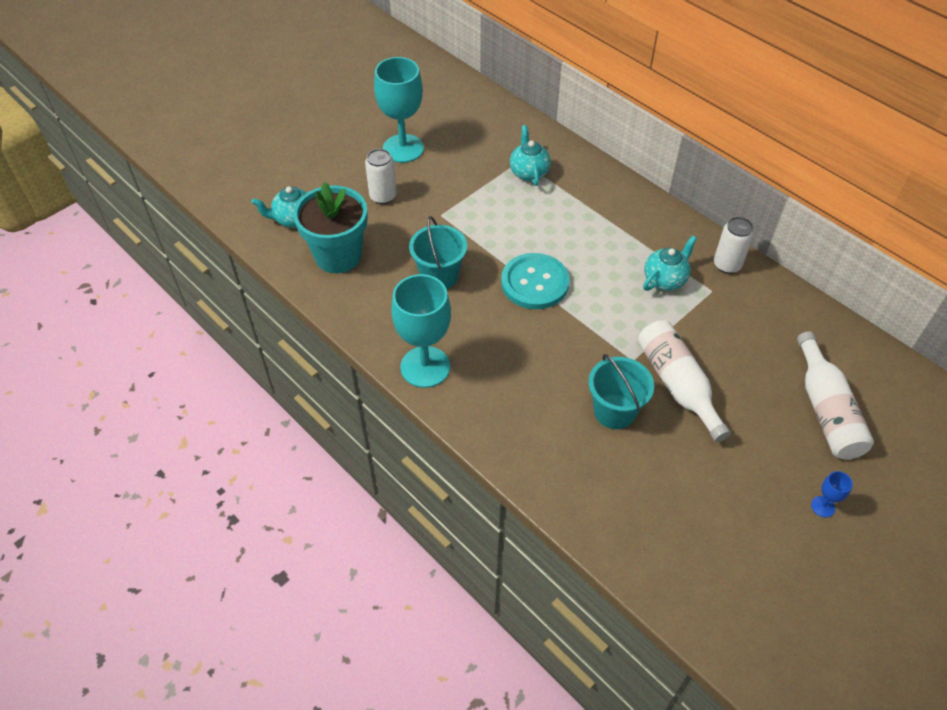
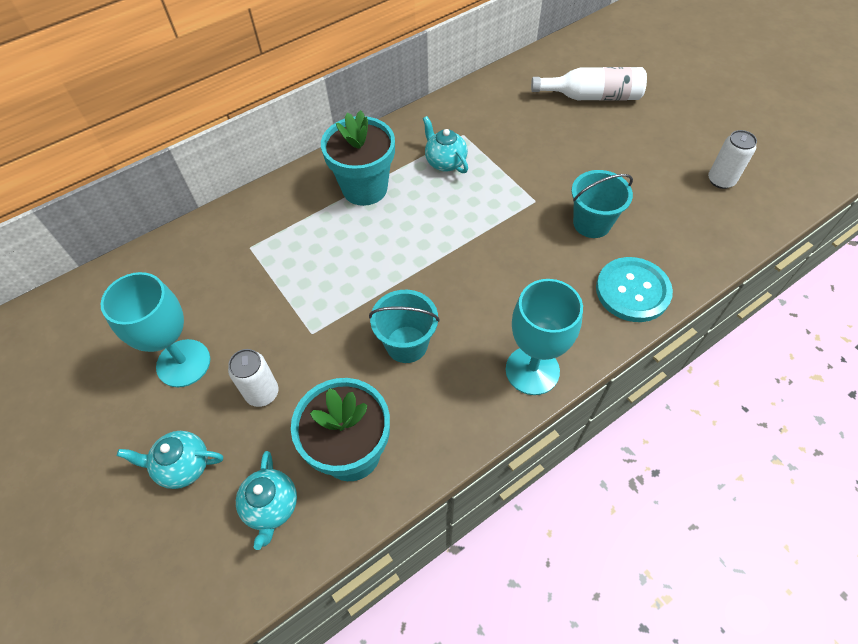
camera: 80 degrees left, 5 degrees up
turquoise button [501,253,569,309] -> turquoise button moved to [596,257,673,322]
turquoise teapot [510,125,551,186] -> turquoise teapot moved to [117,431,223,489]
white bottle [638,320,731,442] -> none
white can [714,217,754,274] -> white can moved to [708,130,757,189]
blue goblet [811,471,853,517] -> none
none -> turquoise flower pot [321,110,395,206]

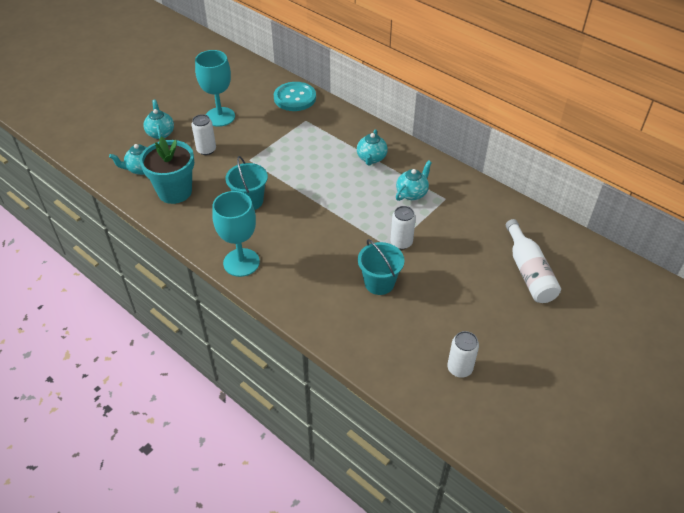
camera: 75 degrees right, 10 degrees down
turquoise flower pot [321,110,395,206] -> turquoise teapot [357,129,388,165]
turquoise button [596,257,673,322] -> turquoise button moved to [274,82,316,111]
none -> white can [391,206,416,249]

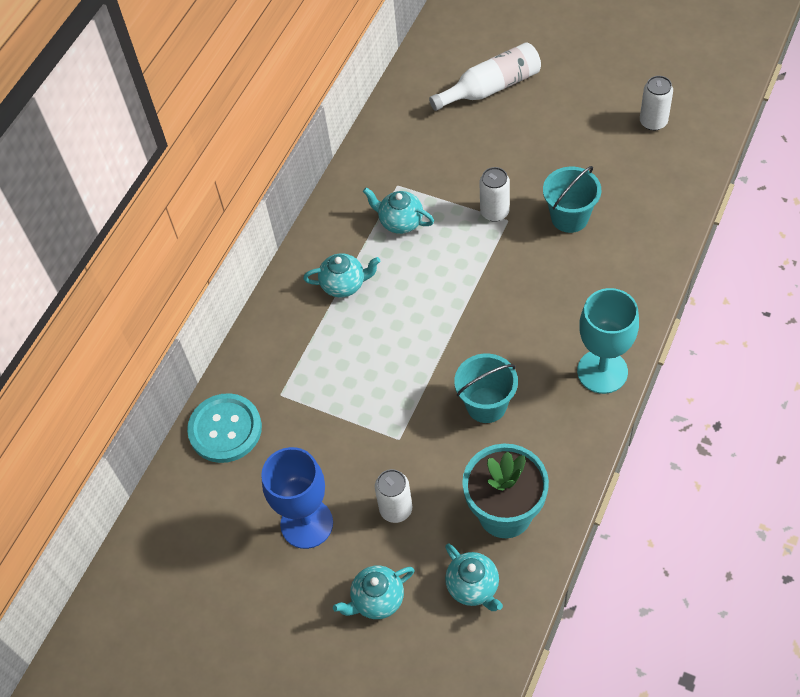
camera: 100 degrees left, 10 degrees up
turquoise goblet [195,50,235,127] -> blue goblet [261,447,333,549]

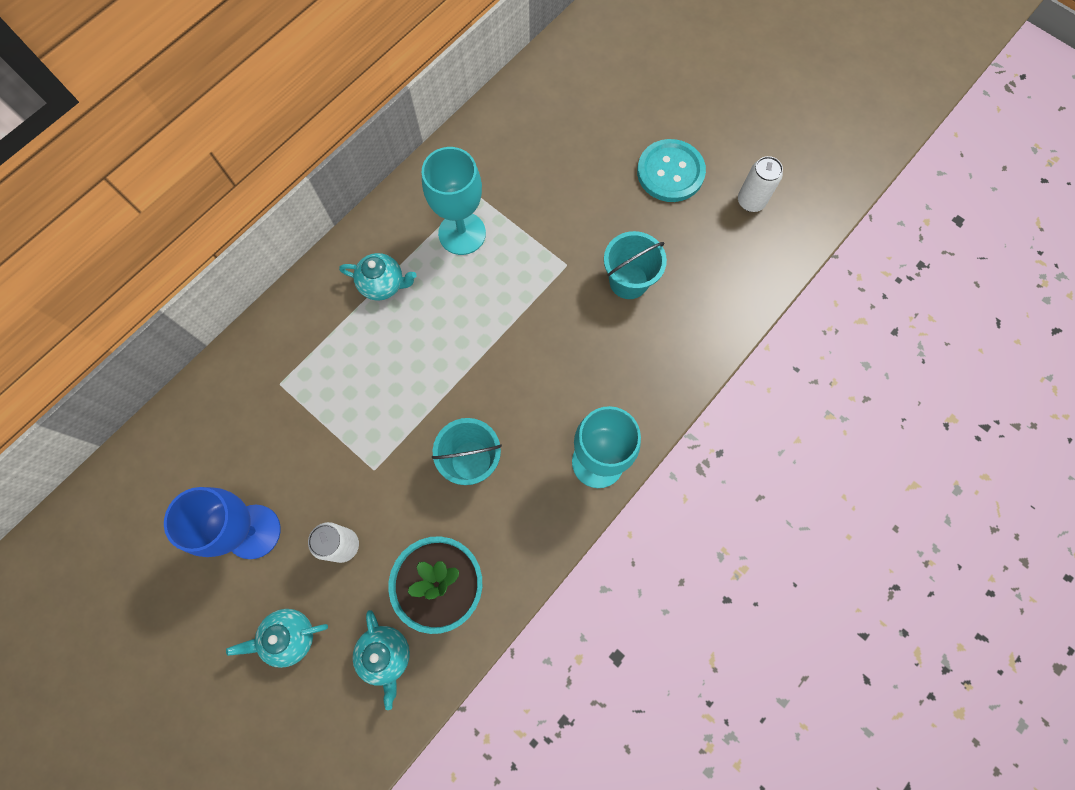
camera: 10 degrees right, 15 degrees up
turquoise button [187,393,262,463] -> turquoise button moved to [637,139,706,202]
turquoise teapot [363,188,434,234] -> turquoise goblet [422,147,486,255]
white bottle [429,42,541,111] -> none
white can [479,167,510,222] -> none

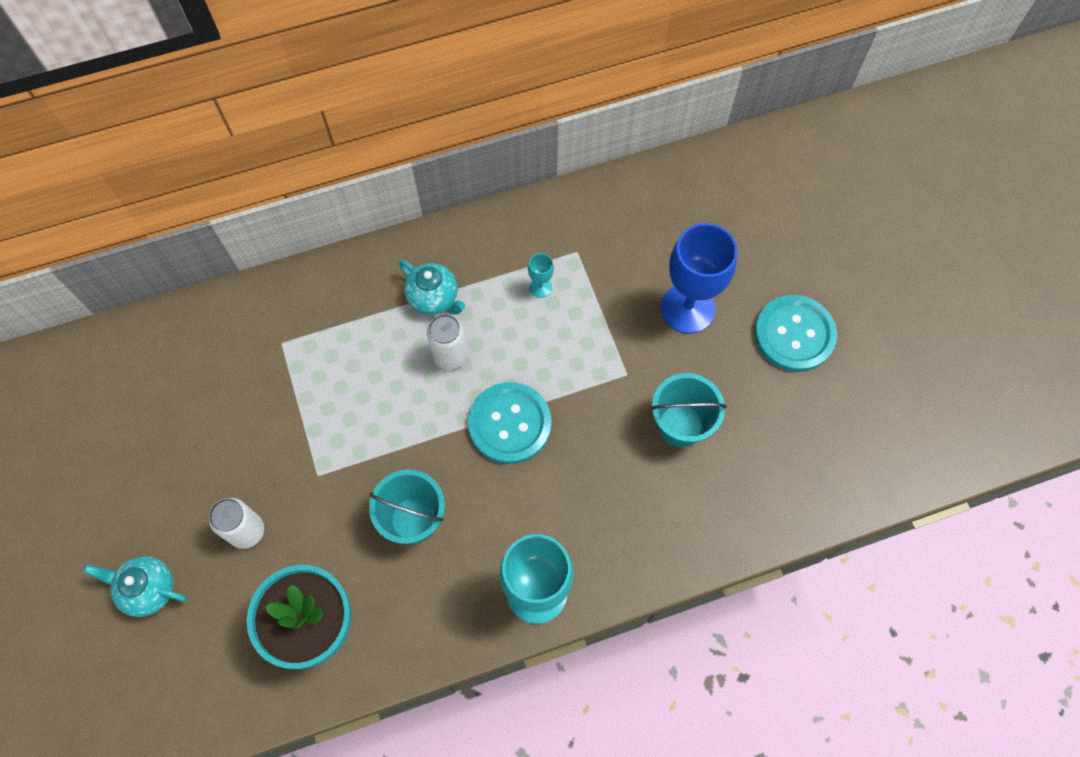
camera: 30 degrees right, 5 degrees down
blue goblet [164,487,281,559] -> blue goblet moved to [661,223,738,334]
turquoise teapot [353,610,410,710] -> none
turquoise goblet [422,147,486,255] -> turquoise goblet [528,253,554,298], size x0.42
white can [738,156,783,212] -> white can moved to [427,314,467,370]
none -> turquoise button [468,382,551,464]

